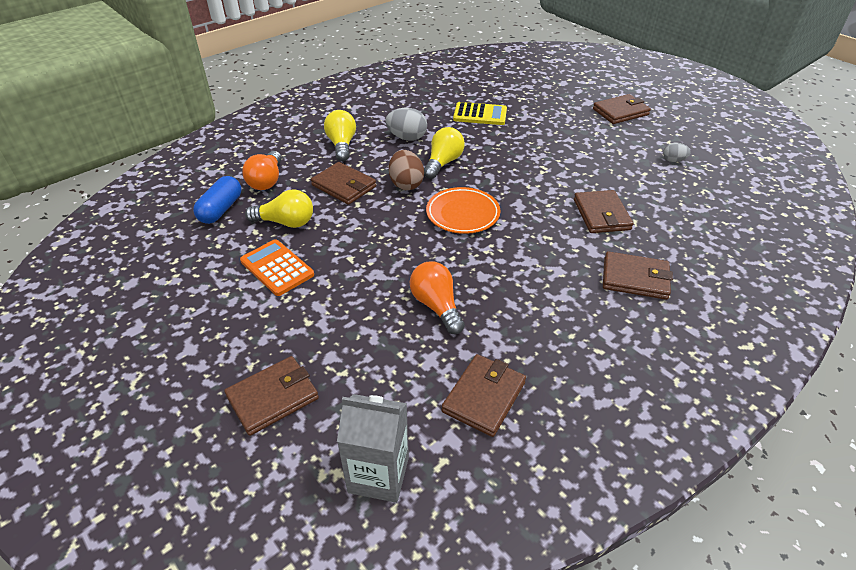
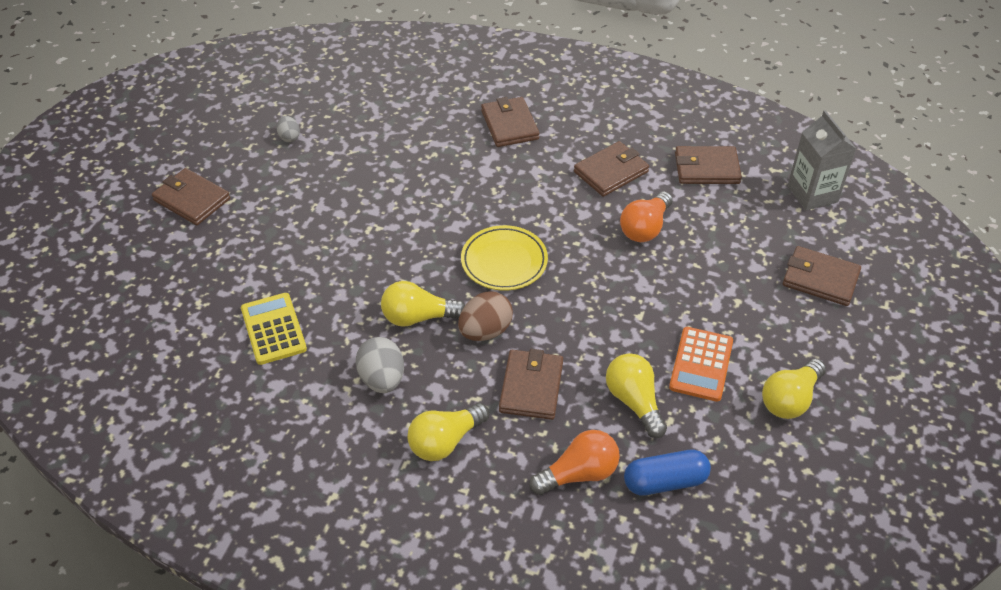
camera: 120 degrees left, 5 degrees up
orange plate [426,187,500,234] -> yellow plate [461,225,548,291]
brown wallet [574,190,634,233] -> brown wallet moved to [574,141,649,197]
none -> yellow light bulb [762,359,826,419]

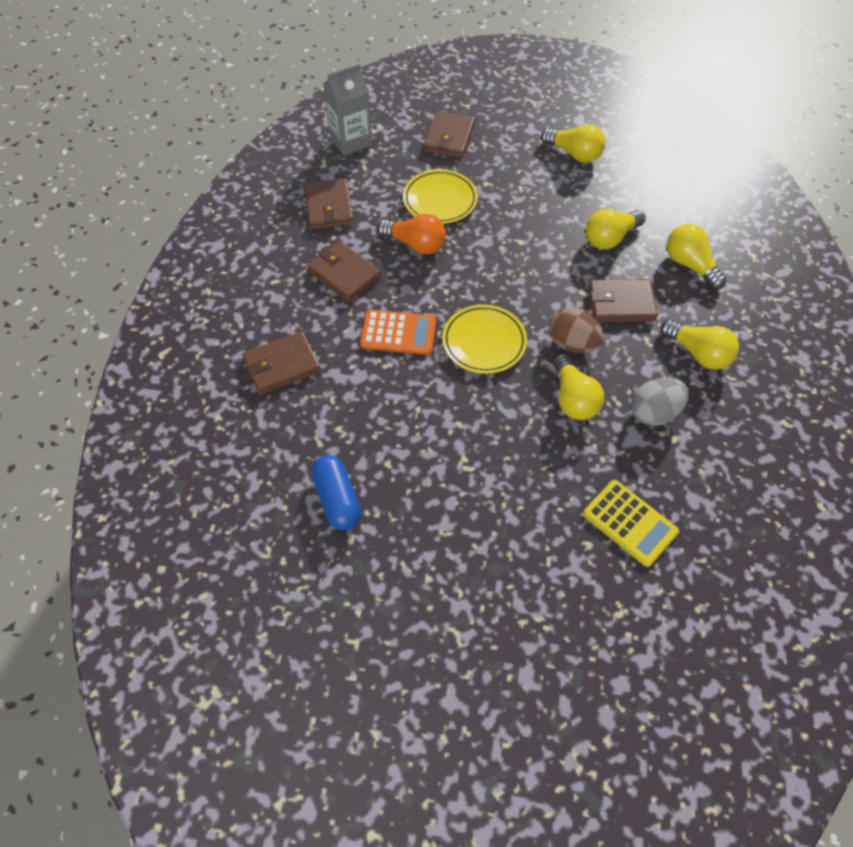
camera: 100 degrees left, 10 degrees up
brown wallet [152,168,230,225] -> none
yellow calculator [241,293,307,365] -> yellow calculator turned 105 degrees counterclockwise [583,480,679,567]
grey egg [277,116,300,142] -> none
orange light bulb [529,430,620,495] -> yellow light bulb [667,224,726,289]
blue capsule [624,450,711,496] -> blue capsule moved to [311,455,361,530]
orange calculator [669,327,733,402] -> orange calculator moved to [360,309,436,355]
none -> yellow plate [403,169,478,224]

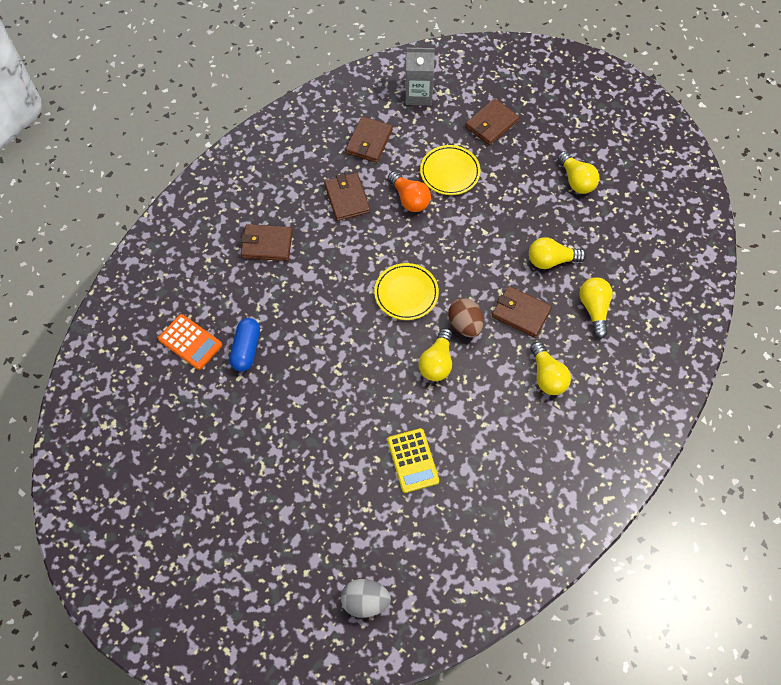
camera: 30 degrees right, 5 degrees up
orange calculator [360,309,436,355] -> orange calculator moved to [158,314,222,370]
grey egg [631,378,689,426] -> grey egg moved to [341,579,391,618]

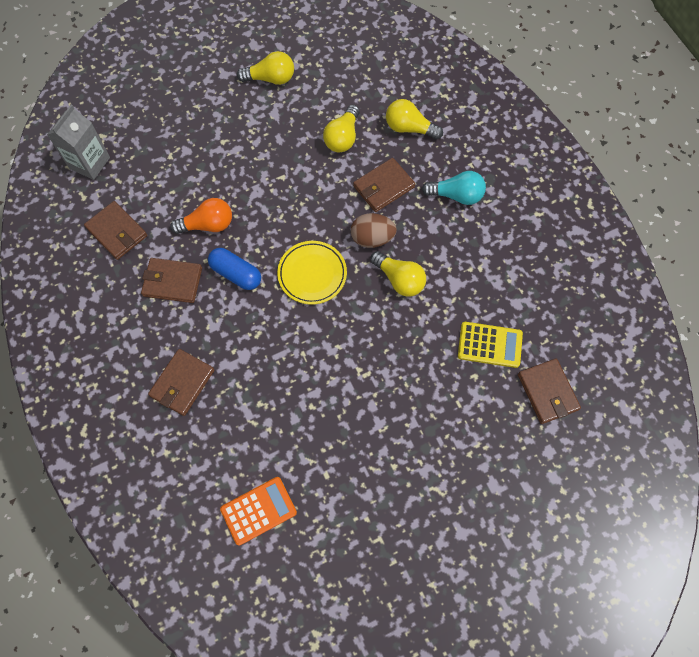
camera: 65 degrees left, 5 degrees up
blue capsule [229,318,260,372] -> blue capsule moved to [208,248,261,290]
grey egg [341,579,391,618] -> none
yellow plate [420,145,481,195] -> none
brown wallet [465,98,519,145] -> brown wallet moved to [518,359,581,424]
yellow light bulb [530,341,571,395] -> turquoise light bulb [422,171,486,205]

